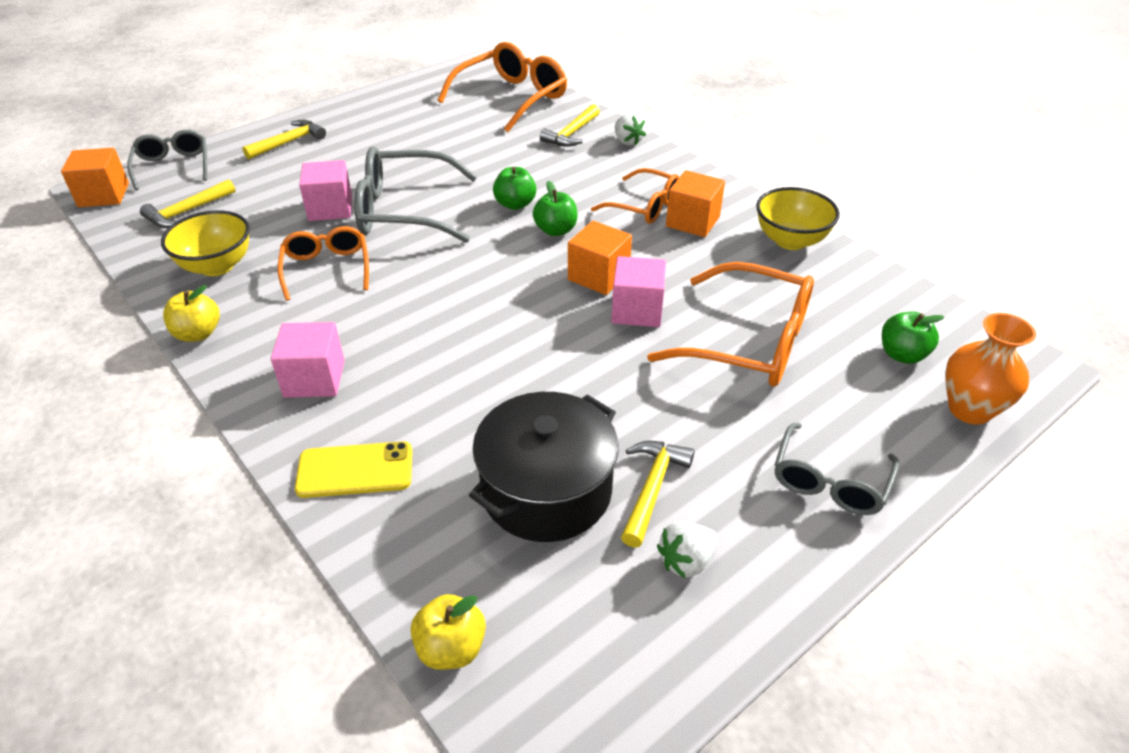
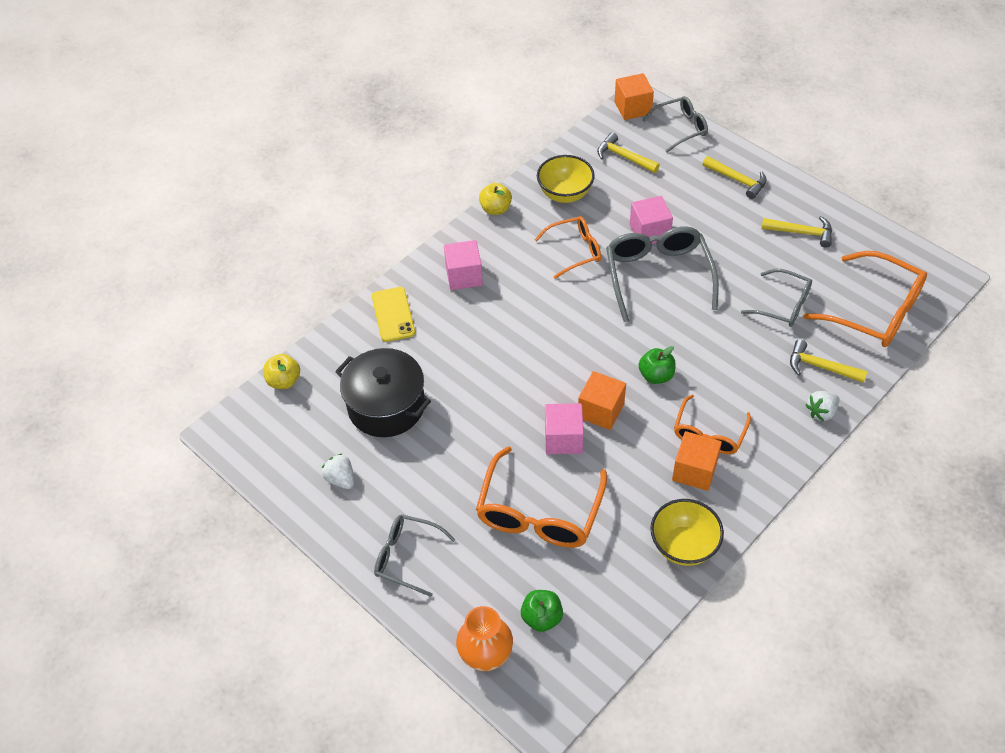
camera: 85 degrees right, 10 degrees up
green apple [493,167,536,210] -> none
yellow hammer [621,441,695,548] -> yellow hammer moved to [761,216,832,248]
none -> grey glasses [741,269,812,327]

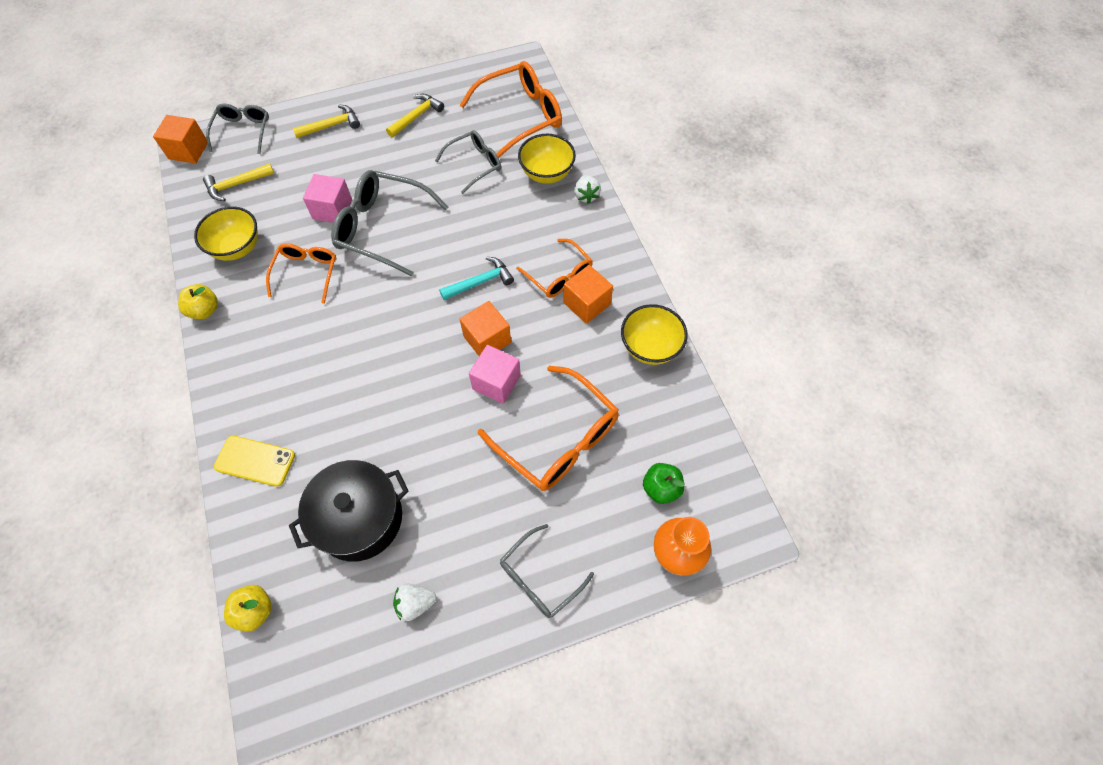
camera: 65 degrees left, 10 degrees up
pink cube [444,240,483,290] -> none
green apple [639,346,676,384] -> turquoise hammer [439,256,514,300]
yellow hammer [790,339,868,383] -> yellow bowl [518,134,576,184]

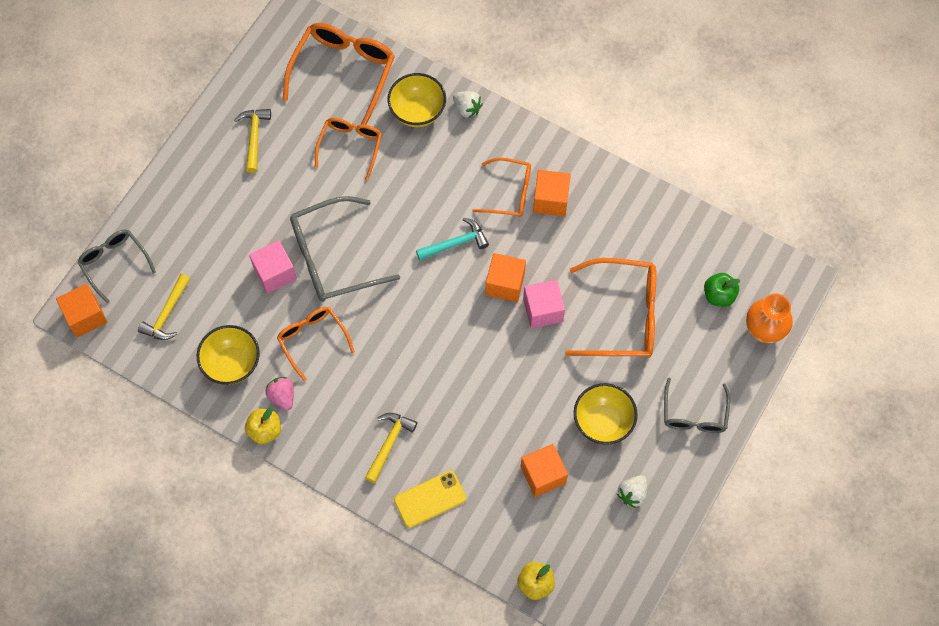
camera: 40 degrees left, 5 degrees up
black pot [289,460,409,562] -> orange cube [521,444,568,497]
yellow hammer [293,105,360,138] -> yellow hammer moved to [365,413,417,483]
grey glasses [435,130,501,194] -> orange glasses [315,118,382,180]
turquoise hammer [439,256,514,300] -> turquoise hammer turned 45 degrees clockwise [416,218,489,260]
yellow bowl [621,304,688,365] -> yellow bowl moved to [574,383,638,445]
none -> pink strawberry [265,377,294,410]

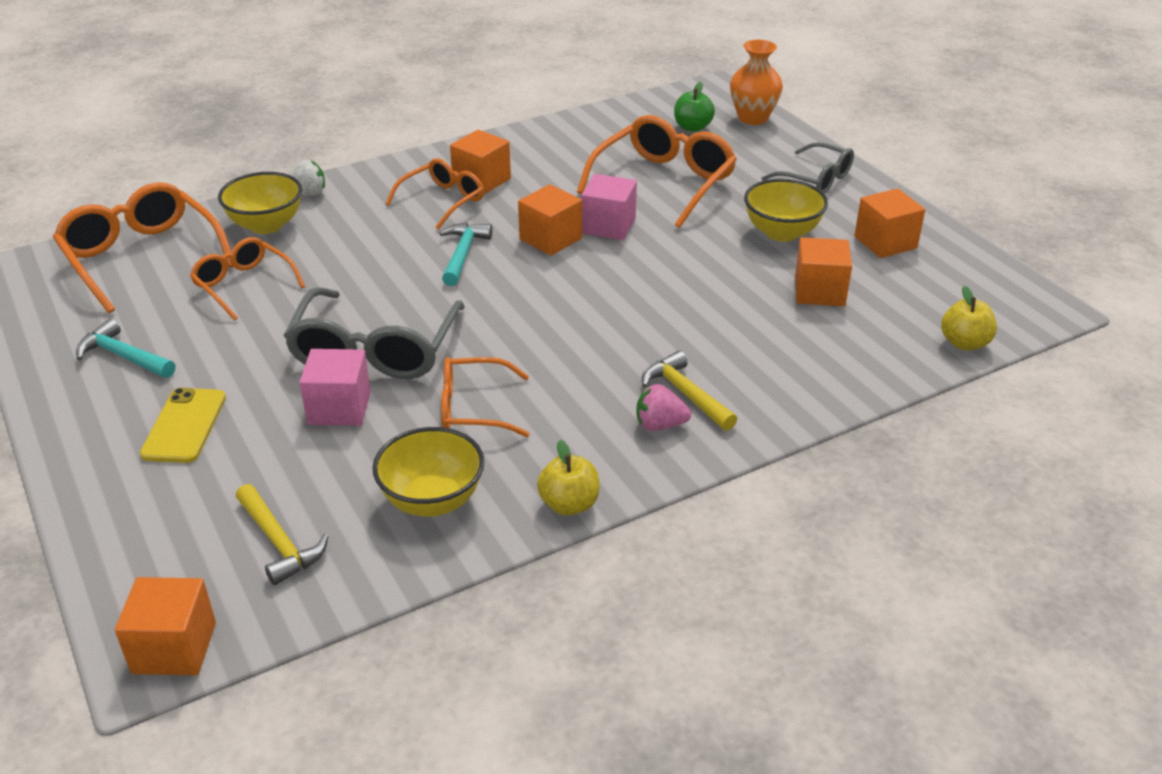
camera: 60 degrees left, 30 degrees down
grey glasses [77,230,156,303] -> none
yellow hammer [235,109,271,173] -> turquoise hammer [76,319,175,378]
pink strawberry [265,377,294,410] -> pink strawberry moved to [636,384,691,431]
yellow phone [394,471,466,528] -> yellow phone moved to [140,388,226,463]
white strawberry [617,475,647,508] -> orange cube [854,188,925,258]

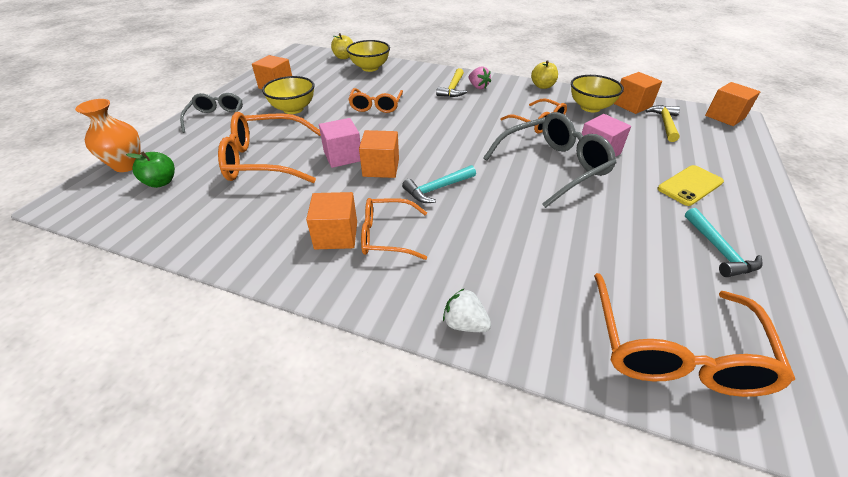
camera: 130 degrees left, 5 degrees up
orange glasses [190,237,305,321] -> orange glasses moved to [348,88,403,113]
yellow bowl [218,172,302,234] -> yellow bowl moved to [347,40,390,72]
orange cube [795,237,852,306] -> orange cube moved to [614,72,662,114]

